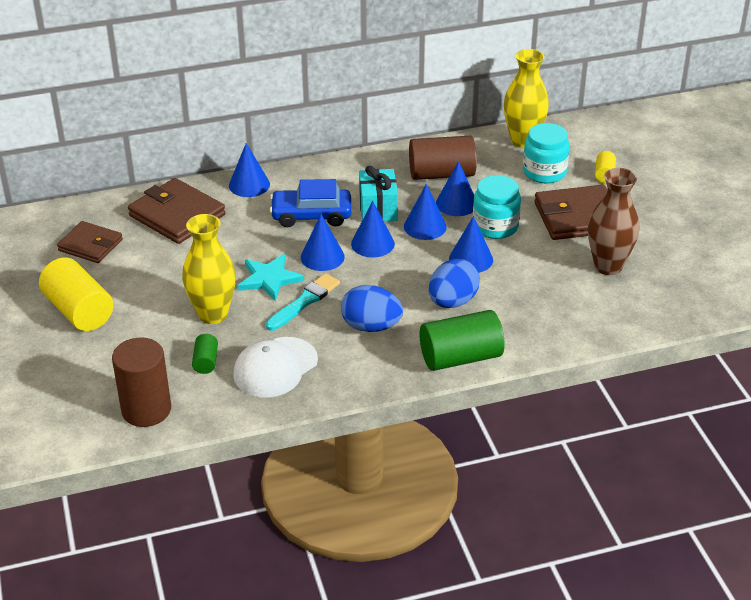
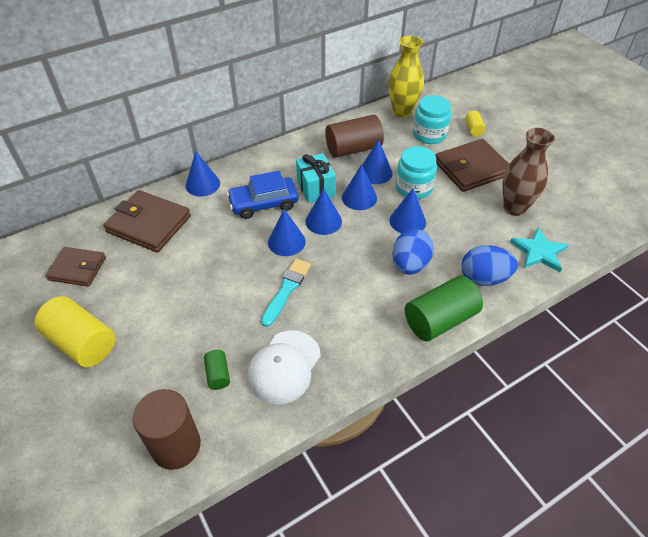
camera: 15 degrees left, 10 degrees up
yellow vase [182,214,236,324] -> none
turquoise star [238,254,304,301] -> turquoise star moved to [510,227,569,272]
blue egg [341,285,403,332] -> blue egg moved to [462,245,518,286]

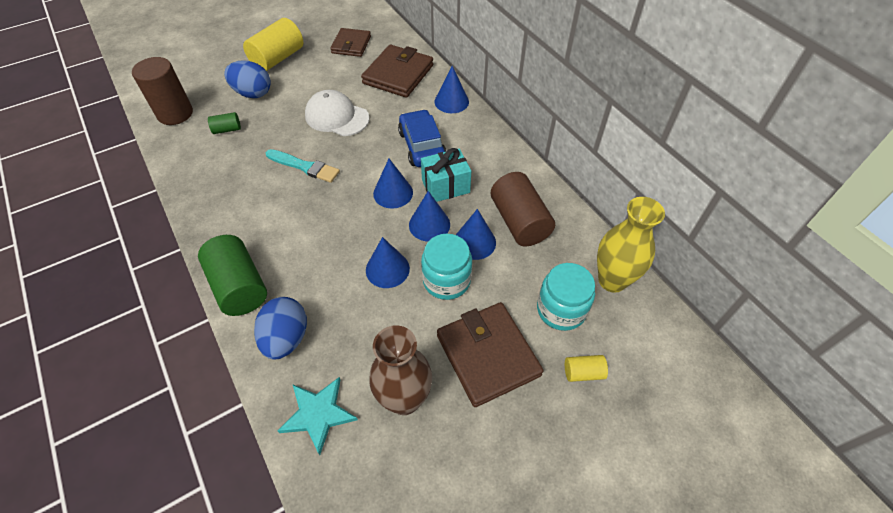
camera: 90 degrees right, 5 degrees up
white cap [247,330,321,404] -> white cap moved to [305,90,370,136]
blue cone [268,209,306,256] -> none
blue egg [392,229,434,275] -> blue egg moved to [224,60,271,98]

